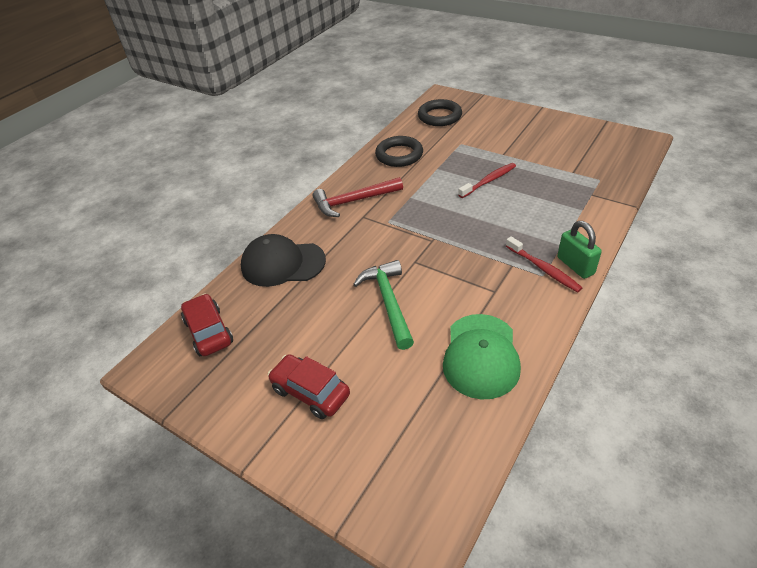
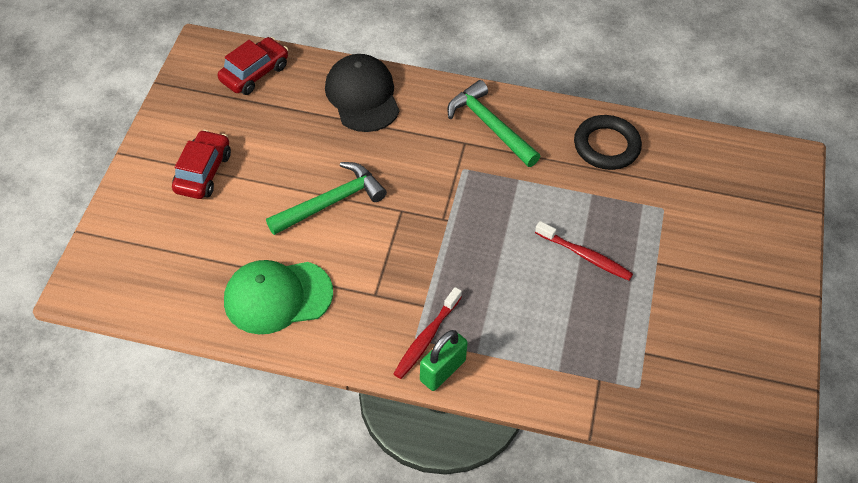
camera: 65 degrees right, 10 degrees up
red hammer [313,177,403,217] -> green hammer [448,80,540,167]
black ring [418,99,462,126] -> none

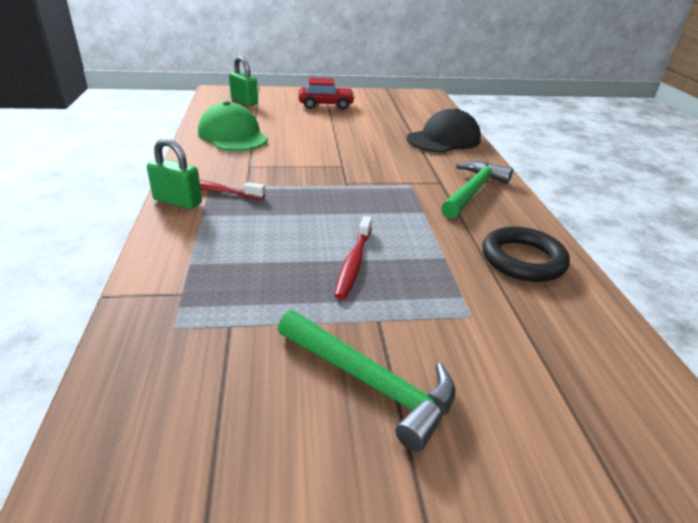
camera: 70 degrees right, 20 degrees down
red car [218,37,288,95] -> none
green hammer [266,162,387,235] -> green hammer moved to [278,310,456,452]
none -> green padlock [229,56,258,106]

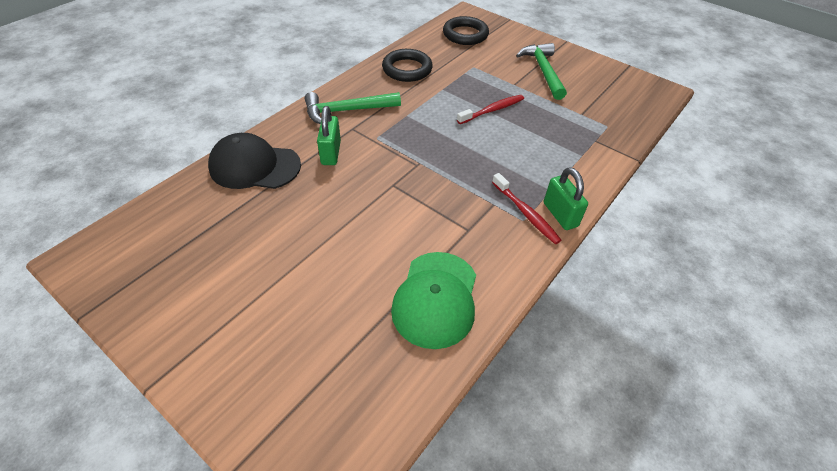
camera: 135 degrees left, 15 degrees up
green padlock [229,56,258,106] -> green padlock moved to [317,106,341,165]
red car [299,78,355,110] -> none
none -> black ring [443,16,489,45]

